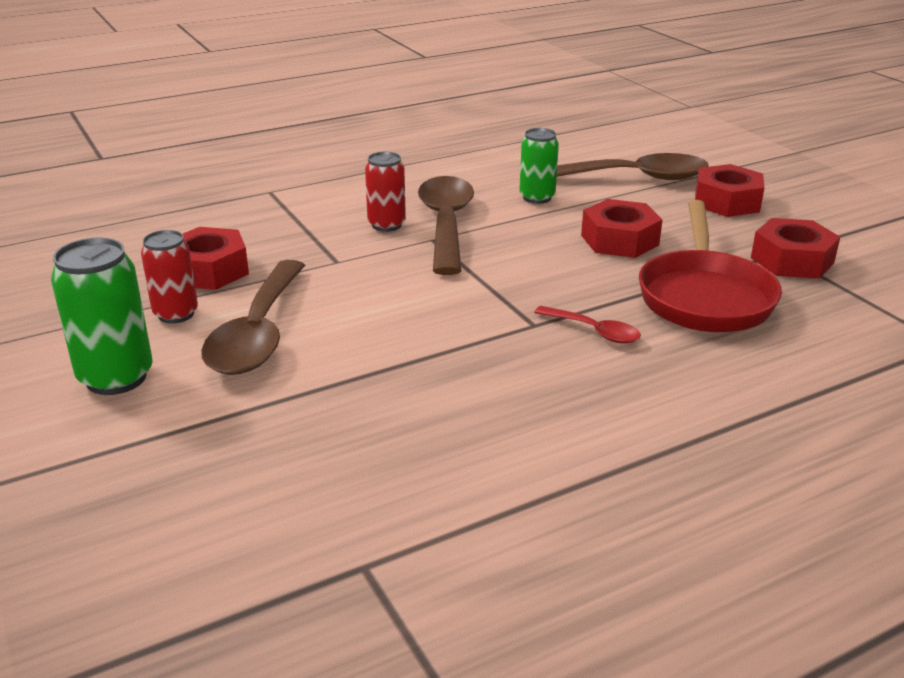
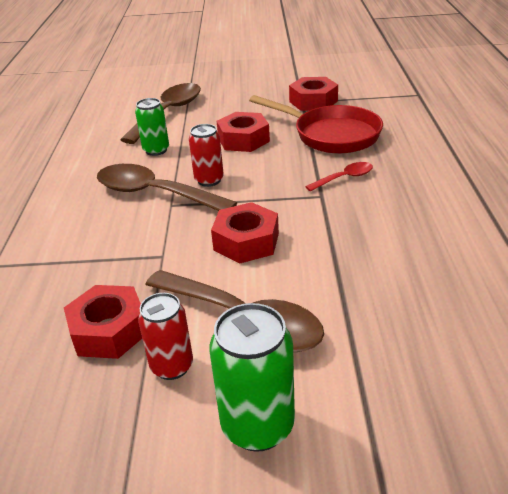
camera: 60 degrees left, 5 degrees up
red can [365,152,406,232] -> red can moved to [189,124,224,187]
red nut [695,164,765,217] -> red nut moved to [211,202,279,264]

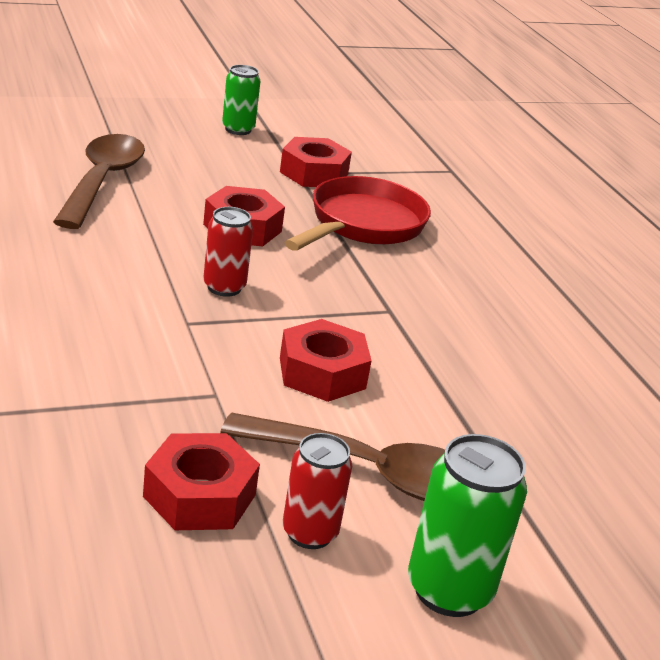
camera: 25 degrees left, 5 degrees down
brown spoon [97,164,237,211] -> none
green can [135,98,169,156] -> green can moved to [222,65,260,135]
red pan [249,95,383,154] -> red pan turned 75 degrees counterclockwise [284,176,431,251]
red spoon [305,162,373,192] -> none

